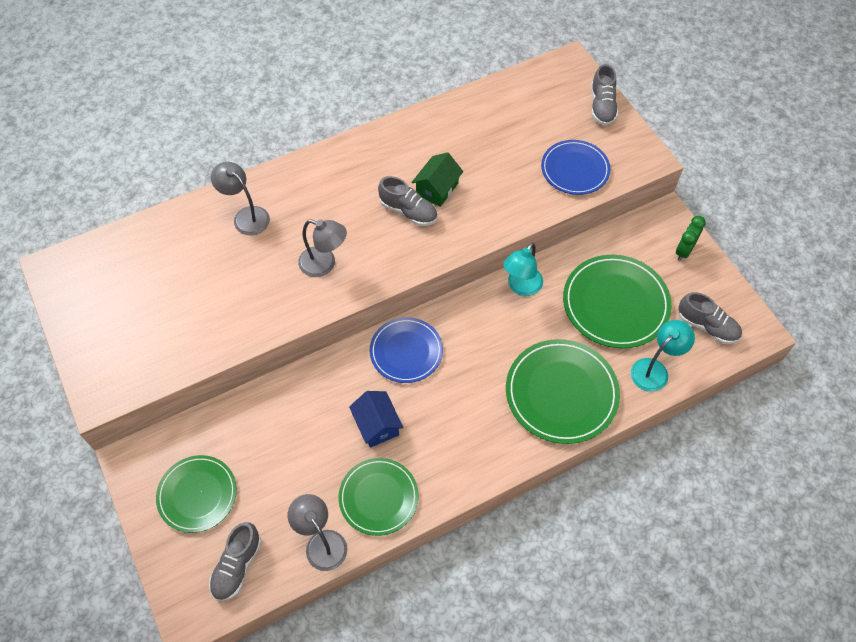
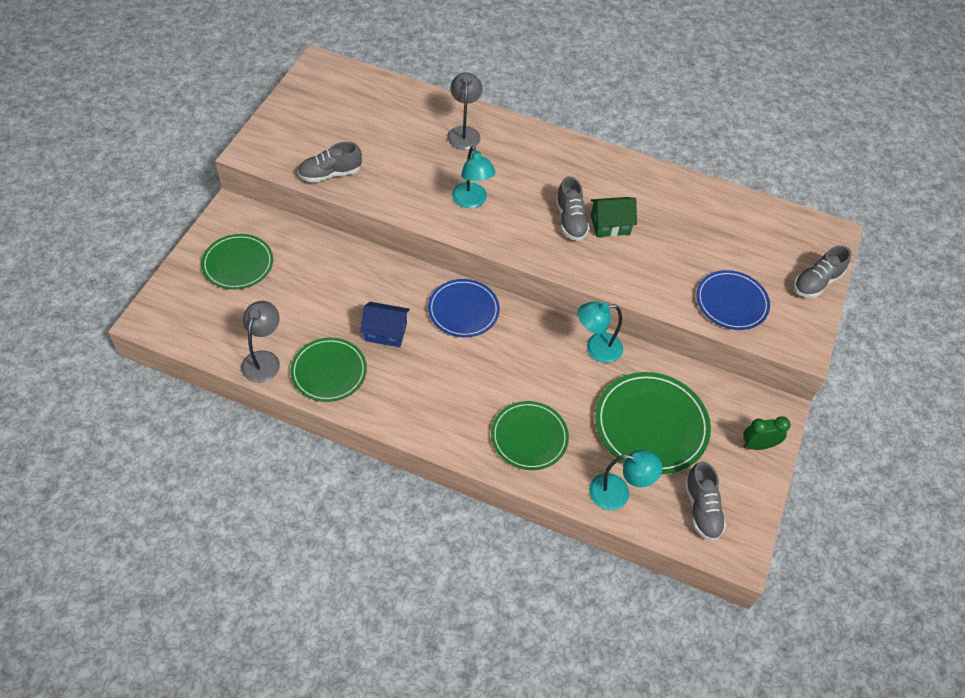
camera: 45 degrees right, 5 degrees down
grey shoe [209,522,262,601] -> grey shoe moved to [298,142,362,183]
grey lamp [298,220,347,277] -> turquoise lamp [452,146,496,208]
blue house [349,391,403,448] -> blue house turned 75 degrees clockwise [360,302,410,347]
green plate [506,339,620,444] -> green plate [491,401,569,470], size x0.66

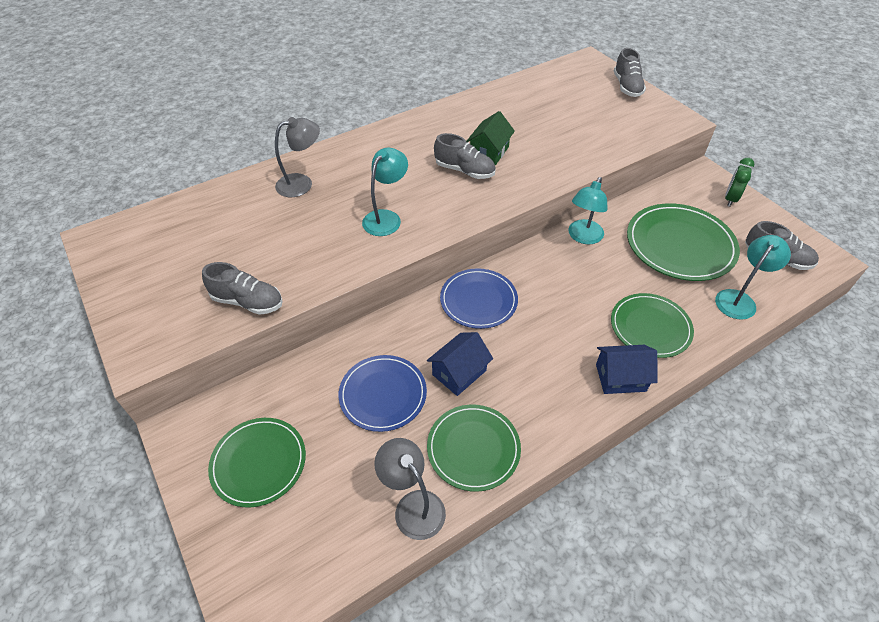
camera: 50 degrees left, 5 degrees down
grey shoe [298,142,362,183] -> grey shoe turned 90 degrees counterclockwise [202,262,283,315]
grey lamp [447,72,483,150] -> grey lamp turned 120 degrees clockwise [275,117,320,197]
turquoise lamp [452,146,496,208] -> turquoise lamp turned 75 degrees counterclockwise [362,148,408,236]
blue plate [696,270,770,330] -> blue plate moved to [339,355,427,432]
none -> blue house [596,345,658,394]

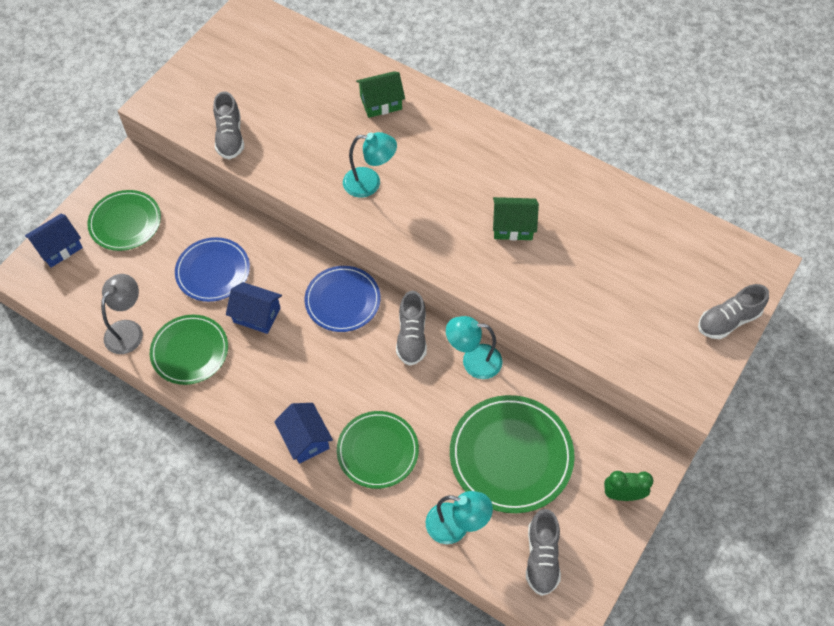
camera: 65 degrees right, 10 degrees up
grey lamp [275,117,320,197] -> green house [356,71,405,118]
grey shoe [434,133,496,179] -> grey shoe moved to [396,291,427,366]
none -> blue house [25,214,83,268]

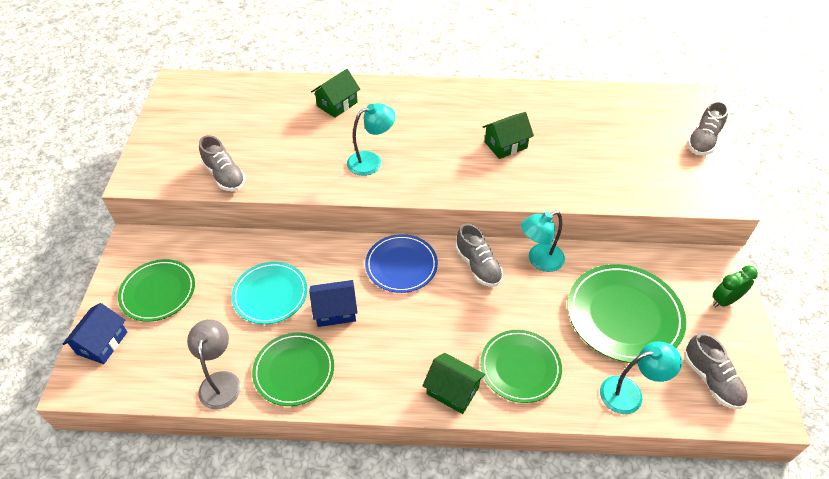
camera: 30 degrees left, 10 degrees down
blue plate [175,237,250,302] -> turquoise plate [231,262,307,324]
blue house [274,403,333,464] -> green house [423,353,485,414]

